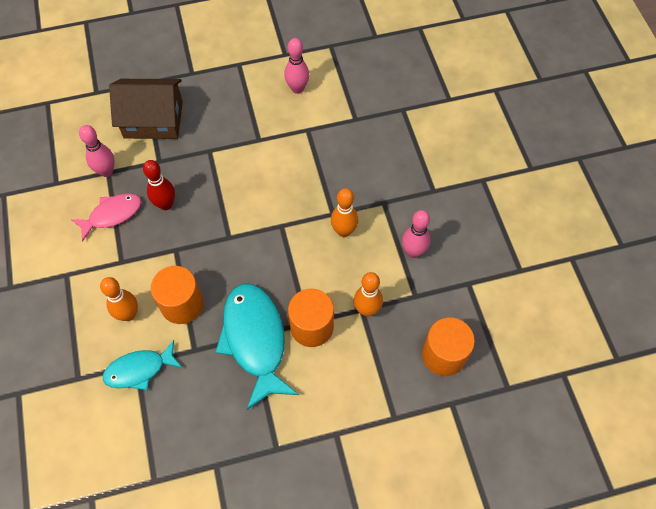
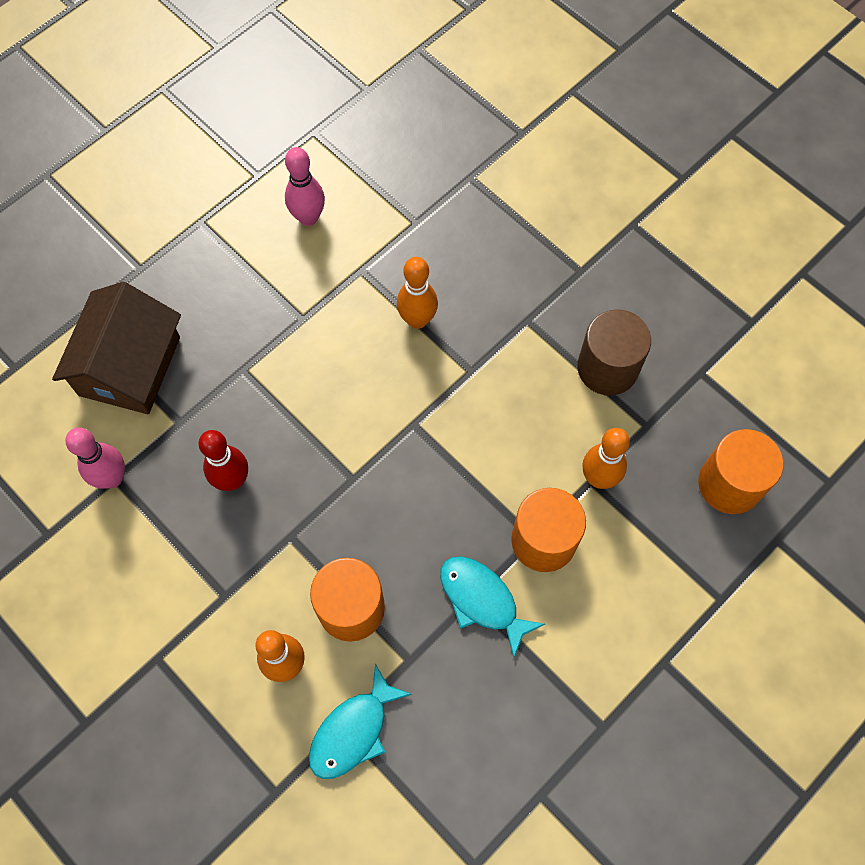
camera: 30 degrees left, 5 degrees up
pink fish [71,193,141,242] -> none
brown house [109,79,183,139] -> brown house turned 45 degrees counterclockwise [52,282,181,414]
turquoise fish [216,284,299,410] -> turquoise fish [440,556,545,658], size x0.59
orange bowling pin [331,188,358,237] -> orange bowling pin moved to [397,257,438,329]
pink bowling pin [402,210,430,258] -> brown cylinder [577,309,651,396]

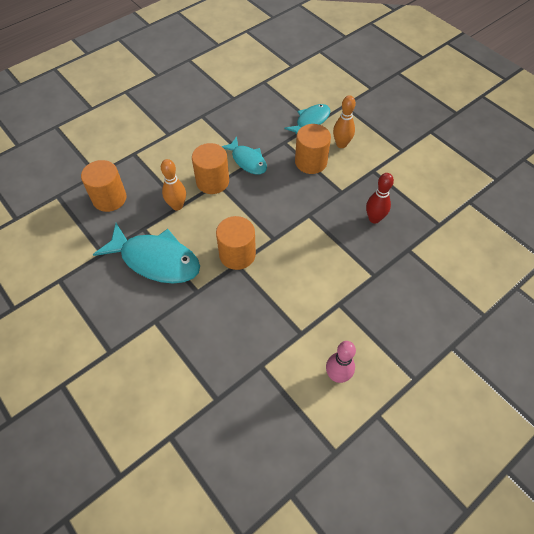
camera: 175 degrees left, 10 degrees down
brown house [52,282,181,414] -> none
pink bowling pin [65,427,125,489] -> none
orange bowling pin [397,257,438,329] -> none
brown cylinder [577,309,651,396] -> turquoise fish [93,223,200,284]
none -> orange cylinder [216,216,256,270]

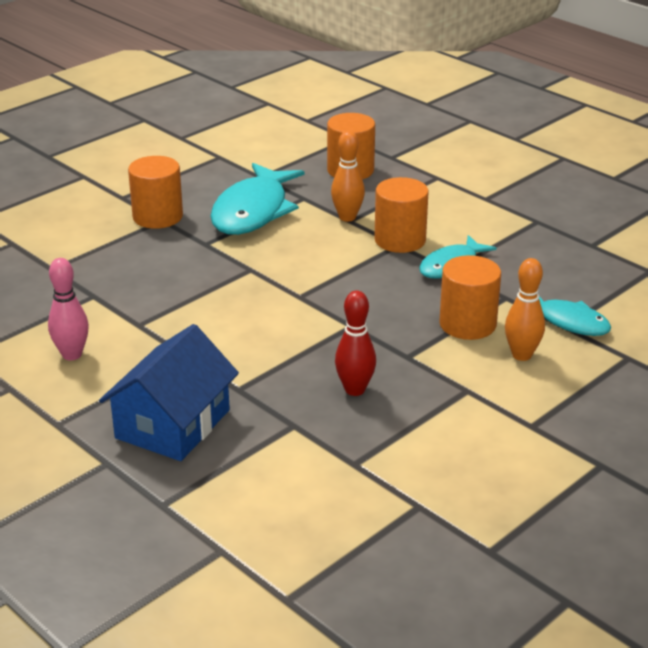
camera: 85 degrees right, 25 degrees down
orange cylinder [216,216,256,270] -> orange cylinder moved to [128,156,183,229]
none -> blue house [99,324,239,461]

